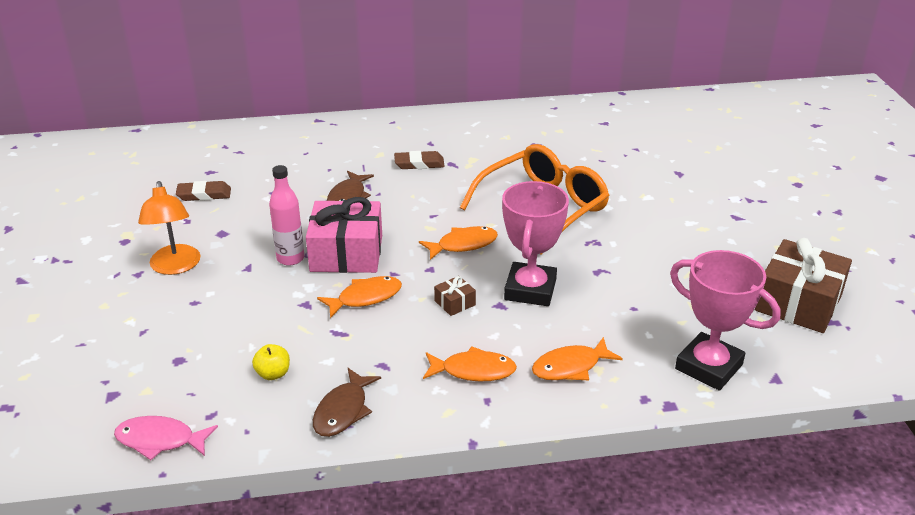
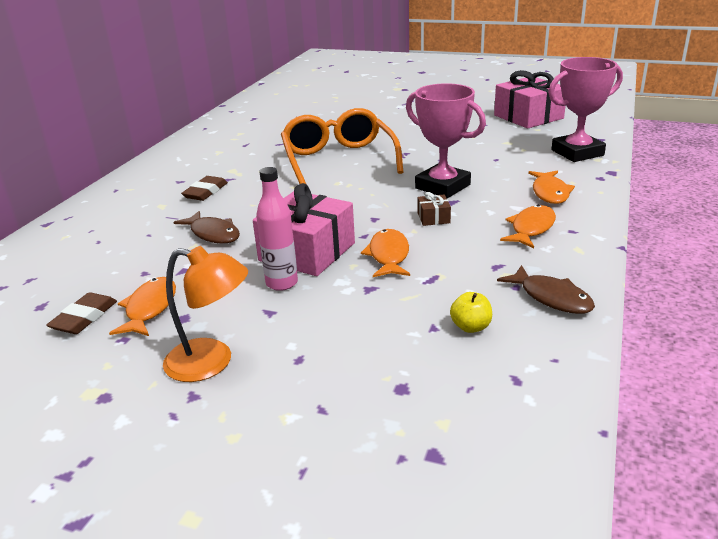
camera: 60 degrees left, 5 degrees down
pink fish [114,416,218,460] -> none
orange fish [419,226,498,260] -> orange fish moved to [109,277,176,336]
brown gift [755,238,852,333] -> pink gift [494,70,565,129]

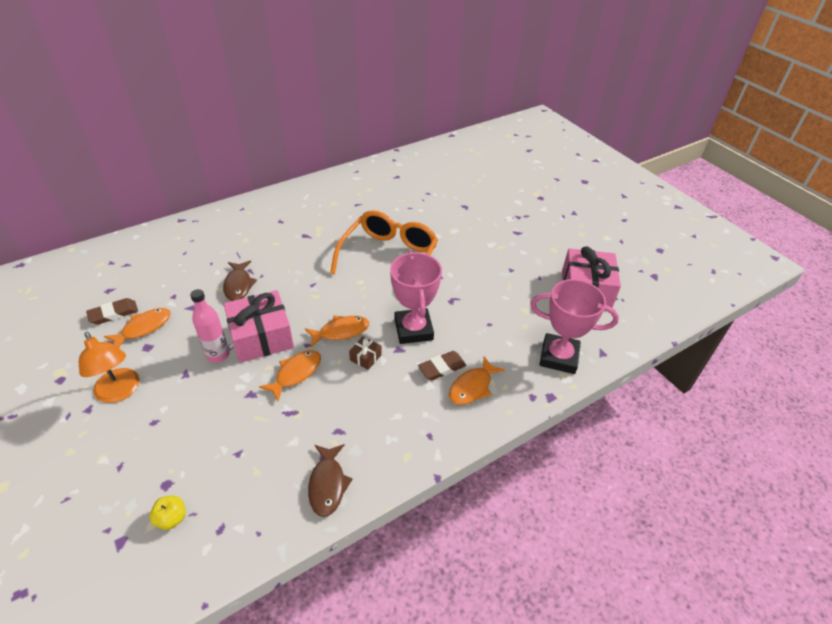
camera: 35 degrees right, 15 degrees up
brown eraser [181,176,228,201] -> brown eraser moved to [418,351,467,380]
yellow apple [450,292,492,333] -> yellow apple moved to [150,496,186,530]
orange fish [500,205,556,248] -> orange fish moved to [305,316,369,347]

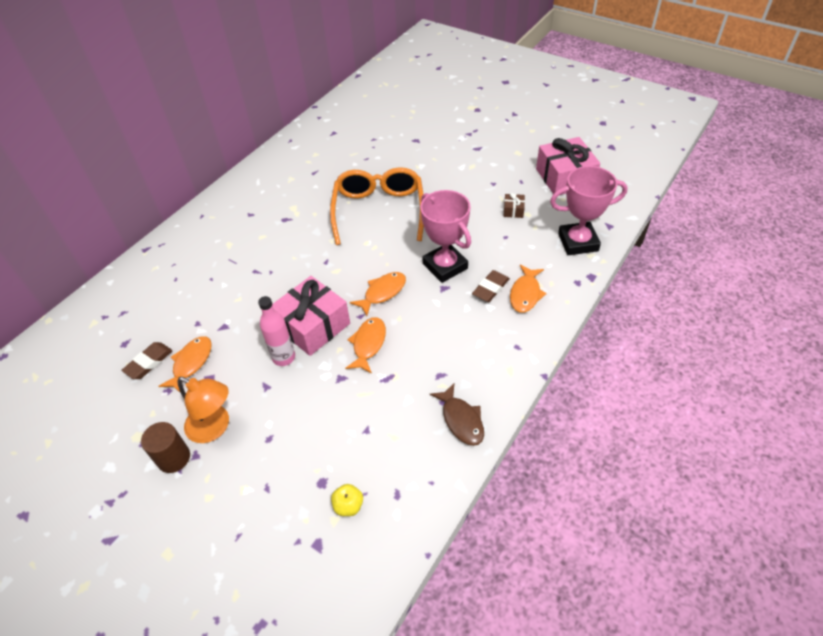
camera: 20 degrees left, 5 degrees up
brown fish [223,261,257,301] -> none
brown gift [349,336,382,370] -> brown gift moved to [504,193,525,218]
none -> brown cylinder [141,422,190,473]

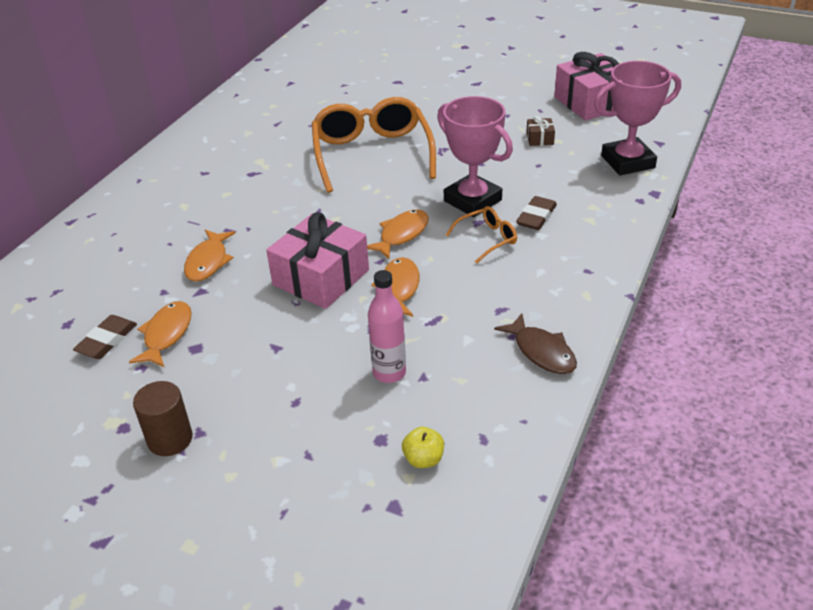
camera: 10 degrees left, 10 degrees down
orange lamp [177,377,229,443] -> none
pink bottle [258,296,295,366] -> pink bottle moved to [368,270,406,383]
orange fish [510,265,547,313] -> orange fish moved to [184,229,235,282]
none -> orange glasses [446,206,517,264]

